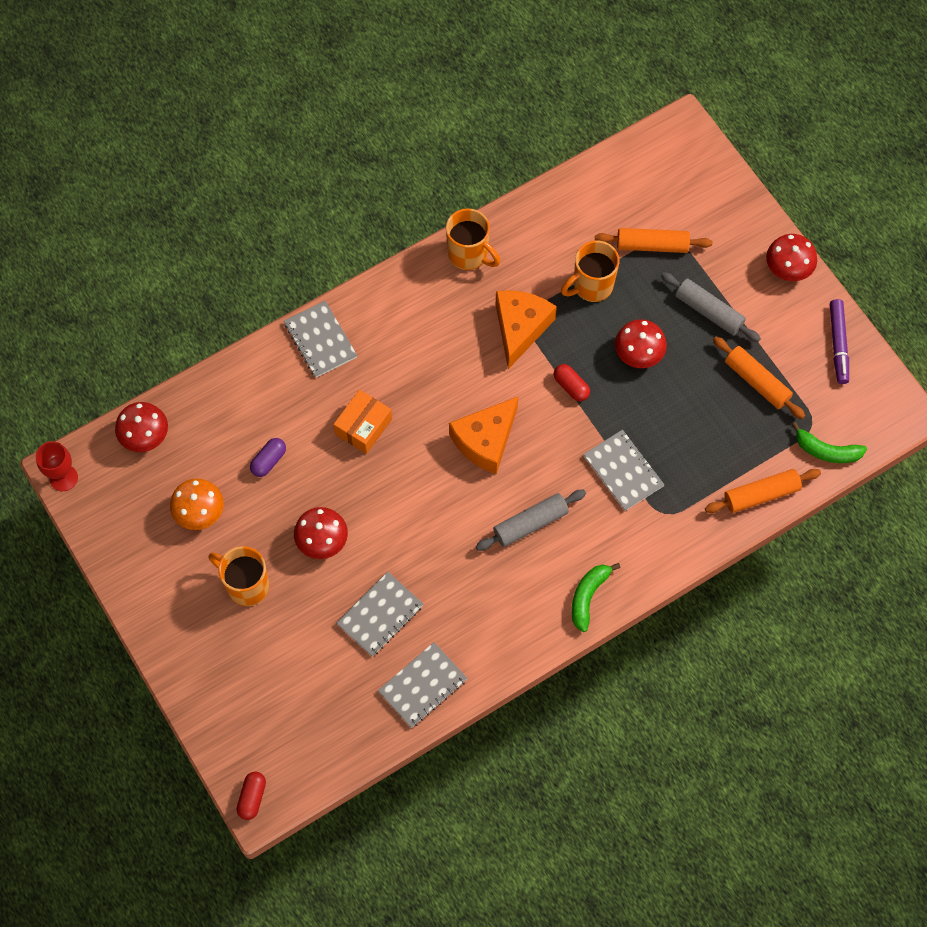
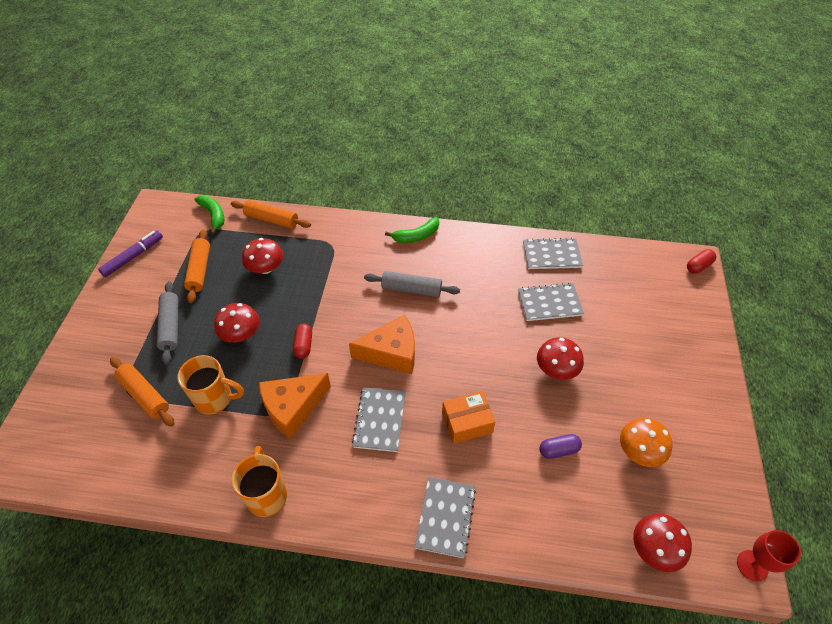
camera: 140 degrees left, 15 degrees down
orange mug [209,546,269,606] -> none
grey notebook [583,430,665,511] -> grey notebook moved to [352,387,406,452]
red mushroom [766,234,817,281] -> red mushroom moved to [242,238,283,274]

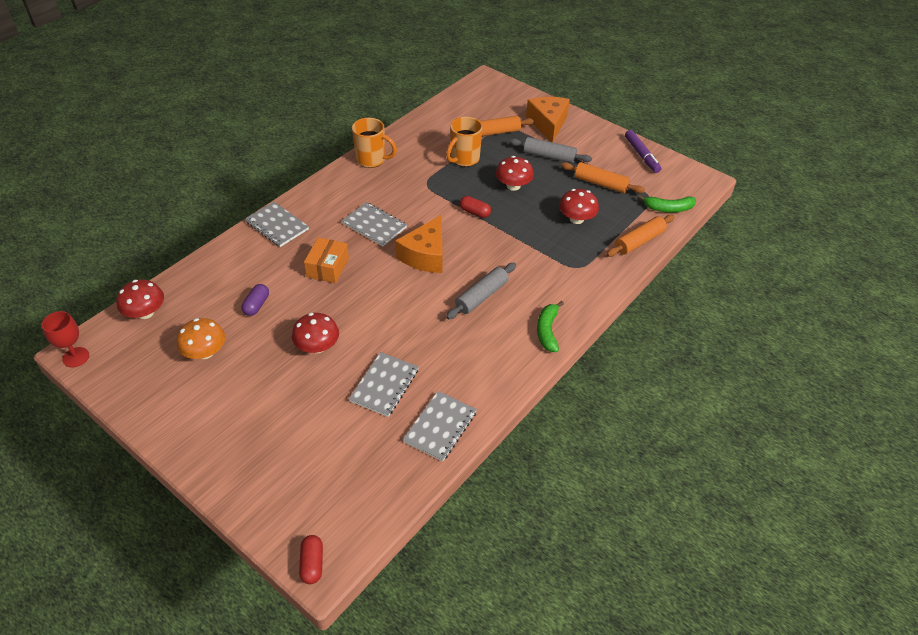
camera: 120 degrees right, 5 degrees down
orange cheese [259,373,331,439] -> orange cheese moved to [526,97,570,142]

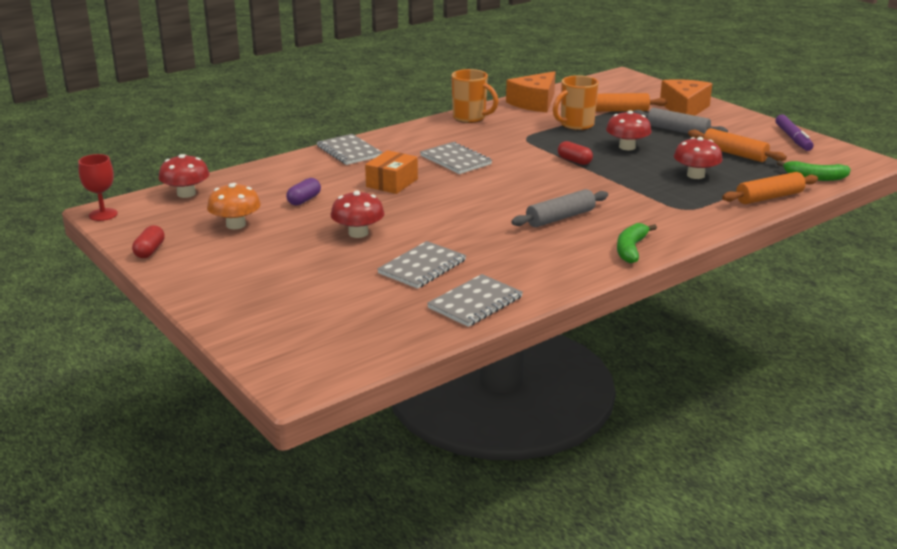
camera: 15 degrees right, 20 degrees down
red capsule [299,535,323,584] -> red capsule moved to [132,225,165,258]
orange cheese [395,215,443,273] -> orange cheese moved to [506,71,555,112]

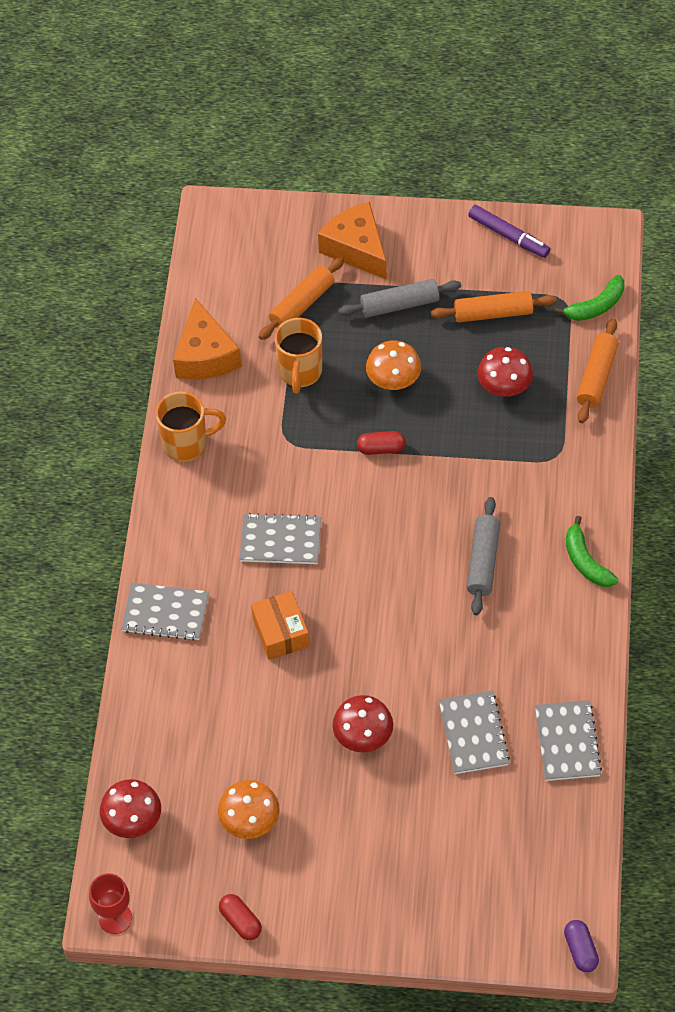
camera: 45 degrees left, 30 degrees up
purple capsule [286,178,321,205] -> purple capsule moved to [564,920,599,972]
red mushroom [606,110,652,150] -> orange mushroom [366,340,421,390]

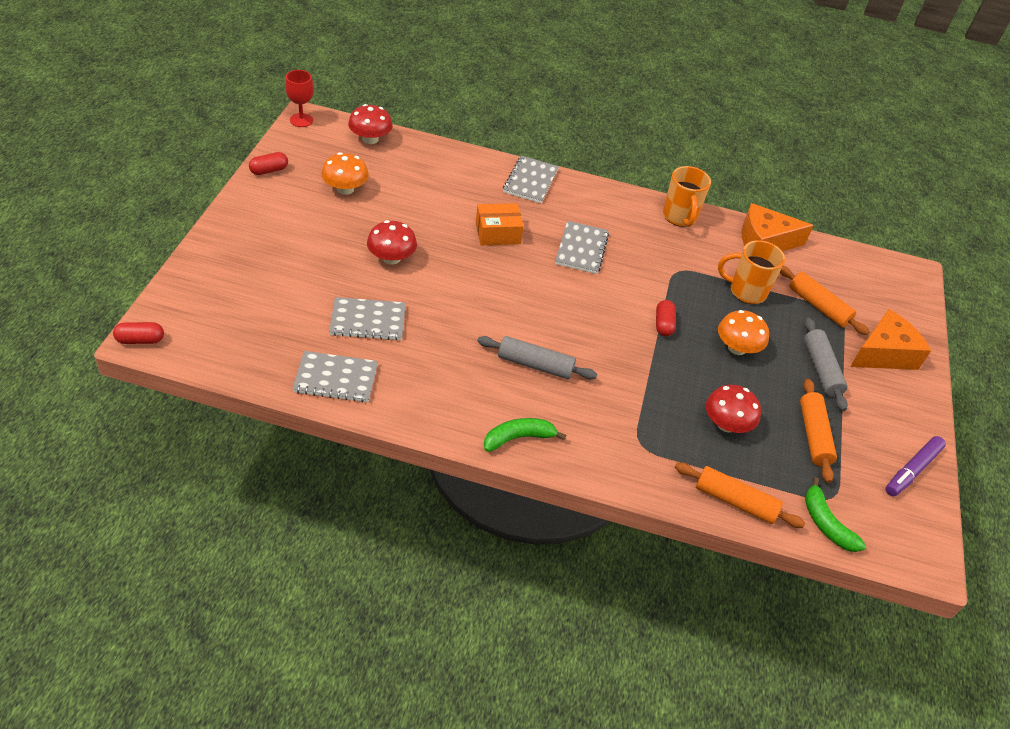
camera: 90 degrees right, 10 degrees down
purple capsule [564,920,599,972] -> red capsule [113,322,164,344]

